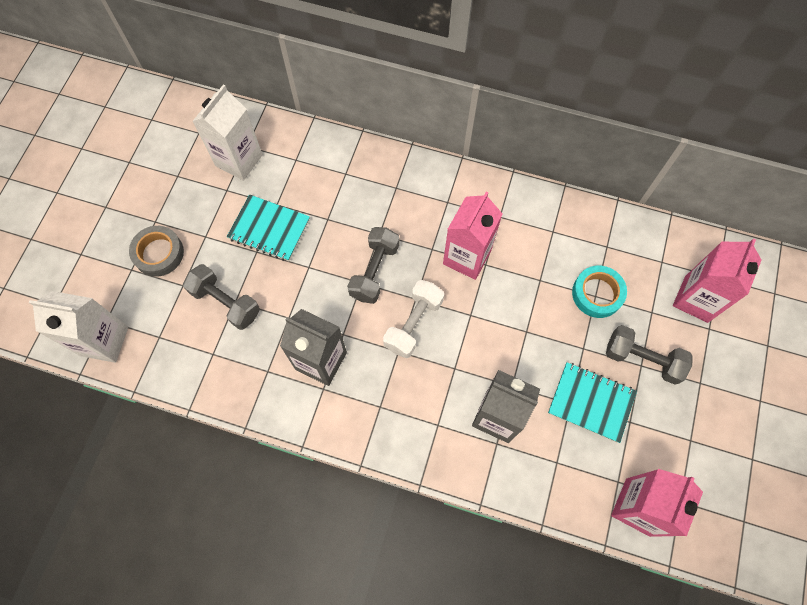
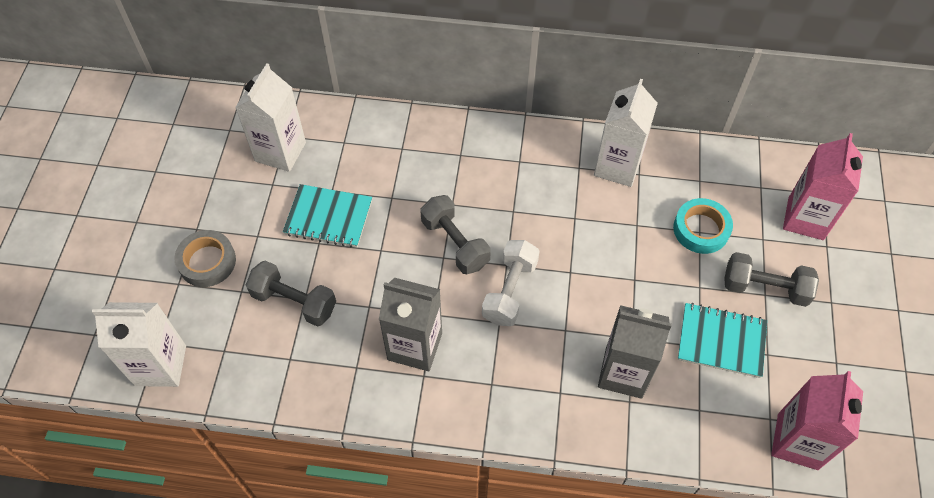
camera: 10 degrees left, 10 degrees down
grey dumbbell [347,227,400,304] -> grey dumbbell turned 45 degrees counterclockwise [420,195,491,274]
pink carton [443,192,502,280] -> none
none -> white carton [594,79,658,187]

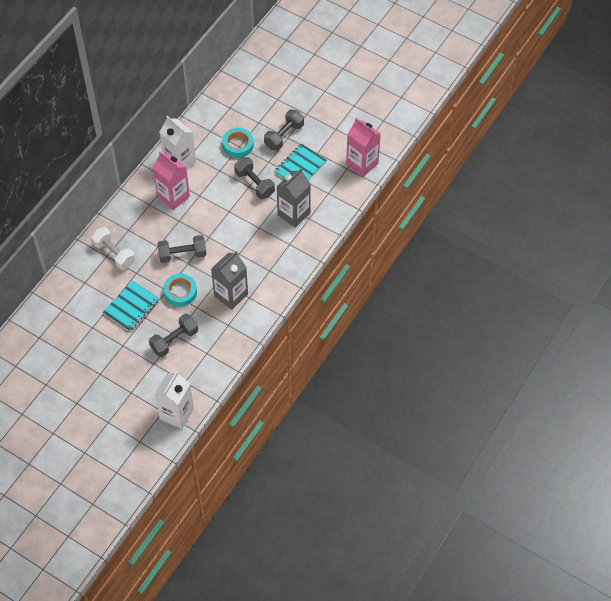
camera: 65 degrees left, 0 degrees up
grey tape [175,230,236,287] -> none
white carton [235,63,306,172] -> none
white dumbbell [482,240,540,326] -> white dumbbell moved to [91,227,135,270]
pink carton [783,133,863,240] -> pink carton moved to [152,151,190,210]
none -> turquoise tape [163,274,197,307]
none -> grey dumbbell [234,157,275,199]

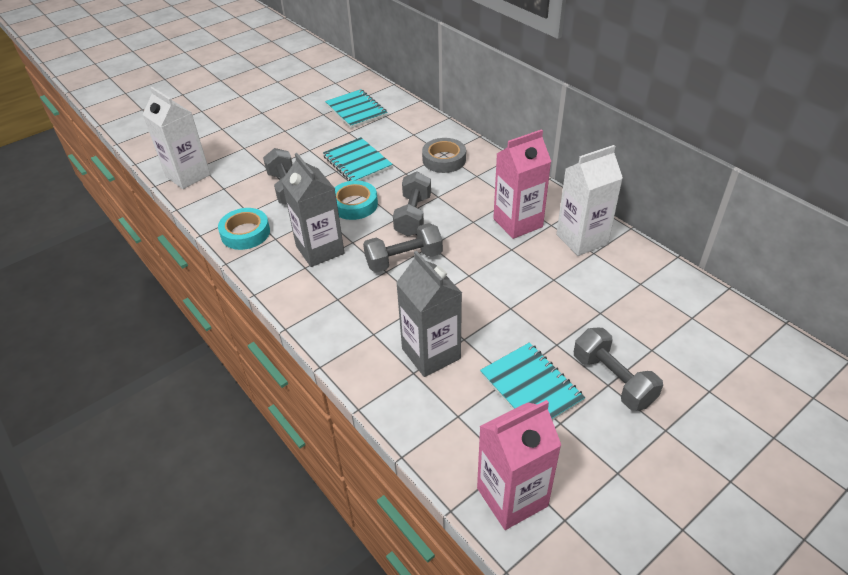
camera: 110 degrees right, 15 degrees down
white dumbbell [91,227,135,270] -> grey tape [422,138,466,173]
turquoise tape [222,128,254,158] -> turquoise tape moved to [218,208,270,250]
grey dumbbell [234,157,275,199] -> grey dumbbell moved to [363,223,443,273]
none -> turquoise notebook [325,89,387,128]

